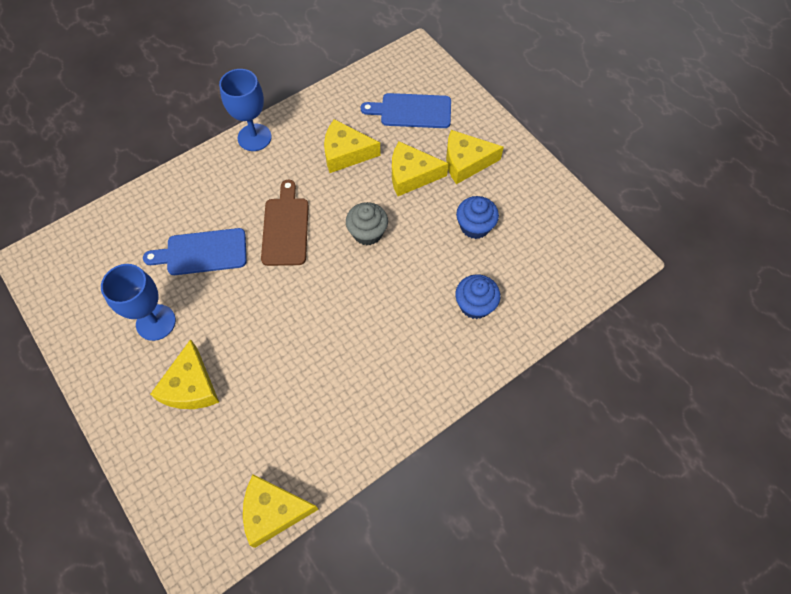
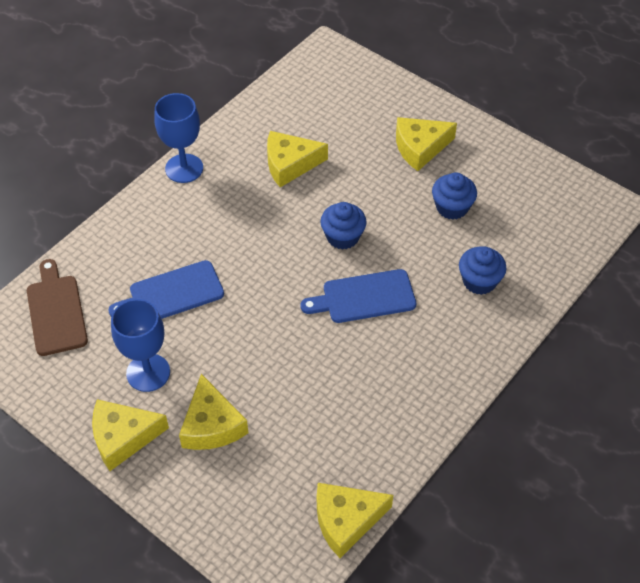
camera: 15 degrees left, 10 degrees down
brown cutting board [261,180,309,266] -> brown cutting board moved to [27,259,88,356]
grey cupcake [346,202,388,245] -> blue cupcake [320,202,366,250]
blue cutting board [361,93,451,128] -> blue cutting board moved to [301,269,416,323]
yellow cheese [392,141,449,196] -> yellow cheese moved to [92,399,169,471]

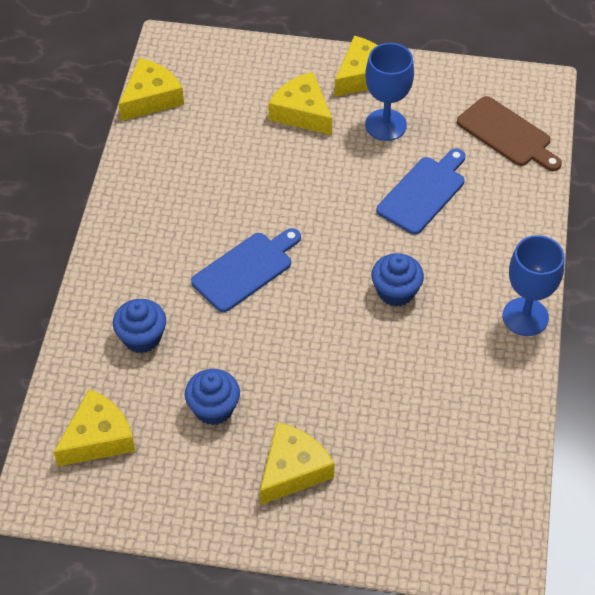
camera: 150 degrees right, 0 degrees up
yellow cheese [267,131,328,187] -> yellow cheese moved to [54,389,135,466]
blue cupcake [320,202,366,250] -> blue cupcake moved to [372,253,424,306]

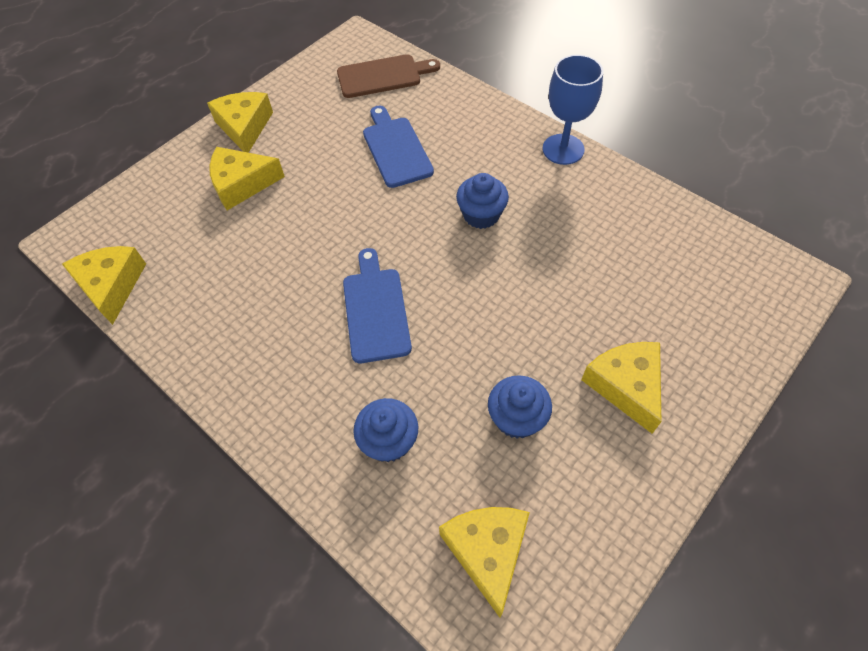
camera: 55 degrees left, 5 degrees up
blue goblet [365,43,414,141] -> none

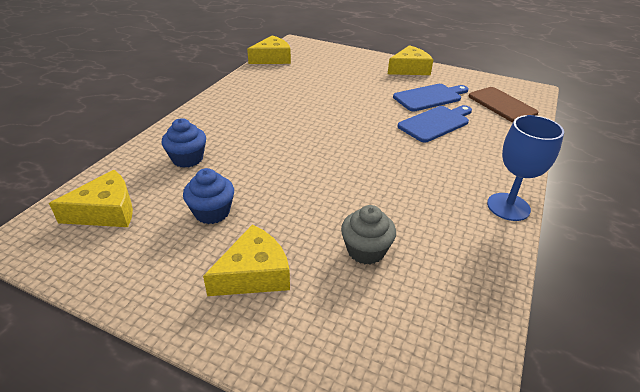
camera: 70 degrees right, 20 degrees down
yellow cheese [209,147,285,210] -> none
blue cutting board [343,248,412,363] -> blue cutting board moved to [393,84,469,112]
blue cupcake [456,173,509,229] -> none
none -> grey cupcake [341,205,396,264]

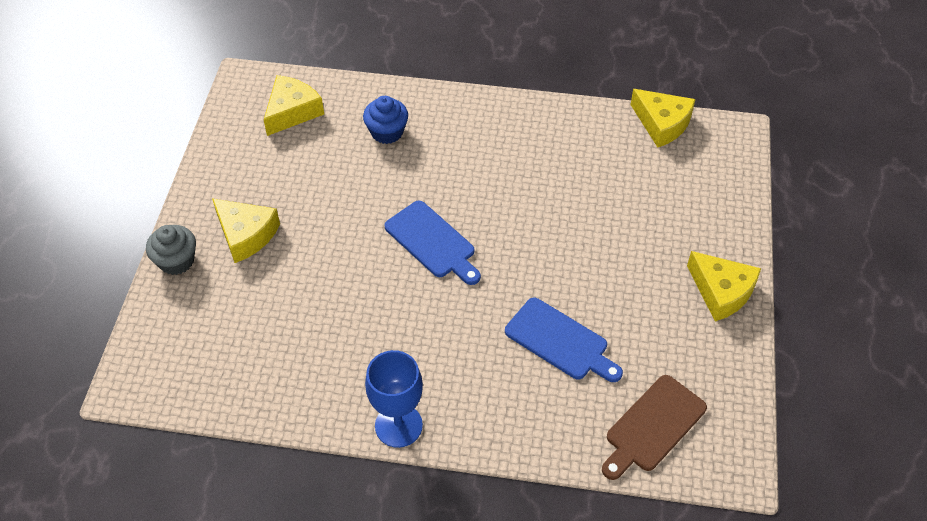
camera: 75 degrees right, 15 degrees up
yellow cheese [49,170,133,227] -> yellow cheese turned 105 degrees counterclockwise [264,75,324,136]
blue cupcake [183,168,234,224] -> none
grey cupcake [341,205,396,264] -> grey cupcake moved to [146,225,196,275]
blue cutting board [393,84,469,112] -> blue cutting board moved to [384,201,481,285]

